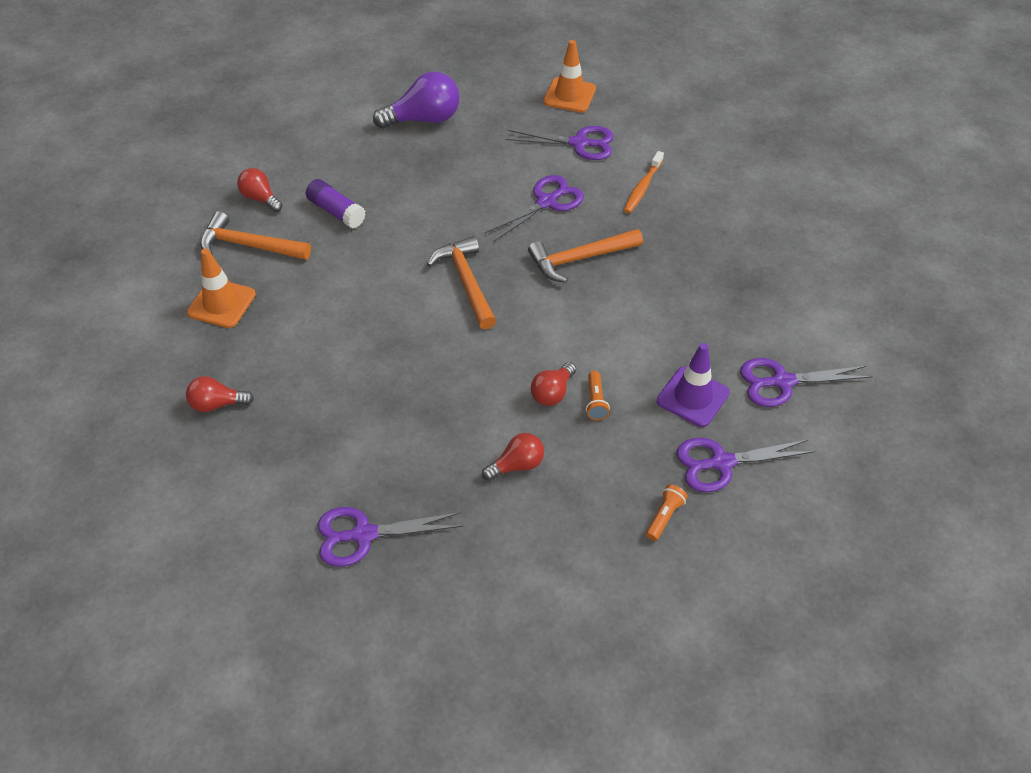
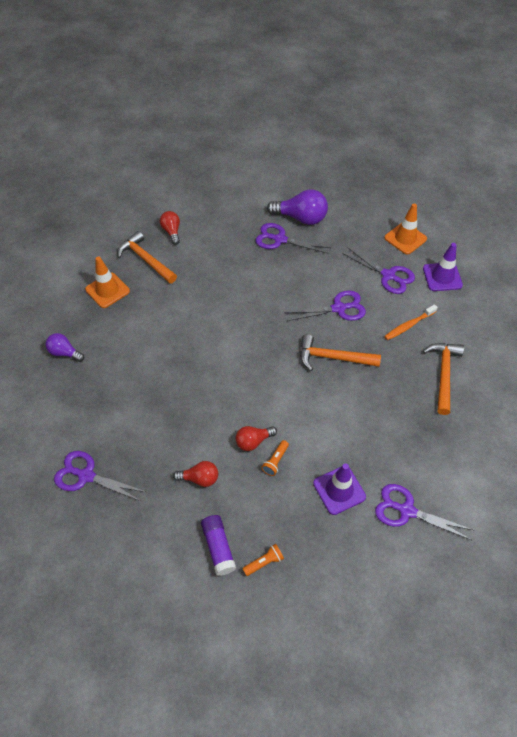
camera: 30 degrees right, 5 degrees up
red light bulb [186,376,254,412] -> purple light bulb [45,333,84,362]
purple glue stick [306,179,366,228] -> purple glue stick moved to [201,515,236,576]
orange hammer [427,236,496,330] -> orange hammer moved to [423,343,464,415]
purple scissors [676,438,815,492] -> purple scissors moved to [255,223,331,254]
none -> purple traffic cone [423,243,463,291]

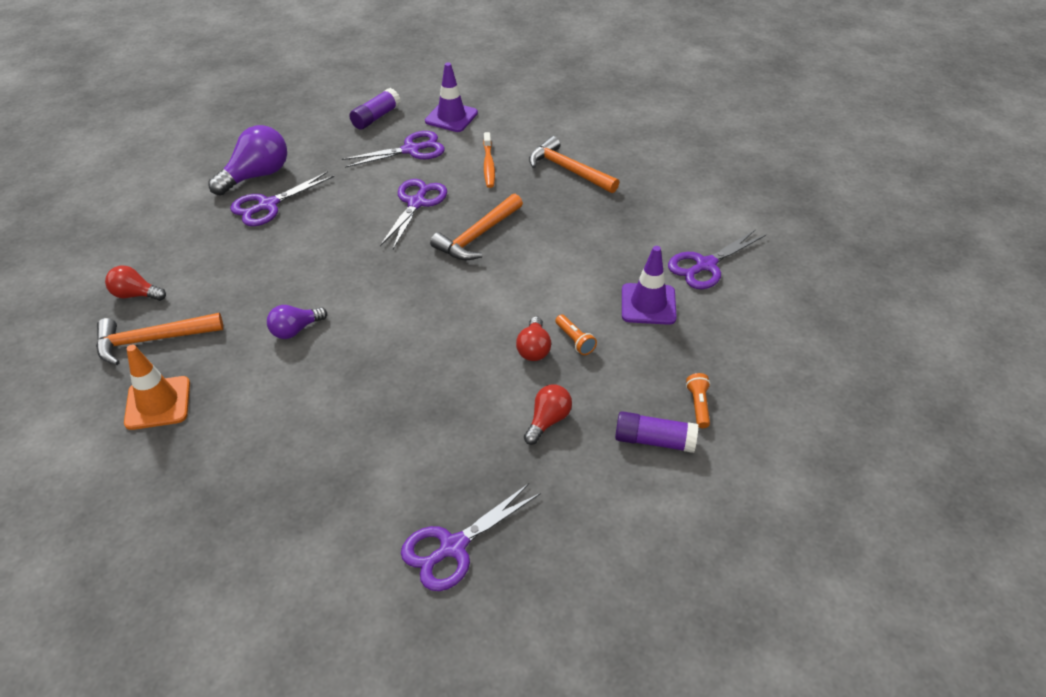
camera: 60 degrees left, 10 degrees down
purple light bulb [45,333,84,362] -> purple light bulb moved to [267,305,327,339]
orange traffic cone [385,204,427,255] -> purple glue stick [349,88,401,130]

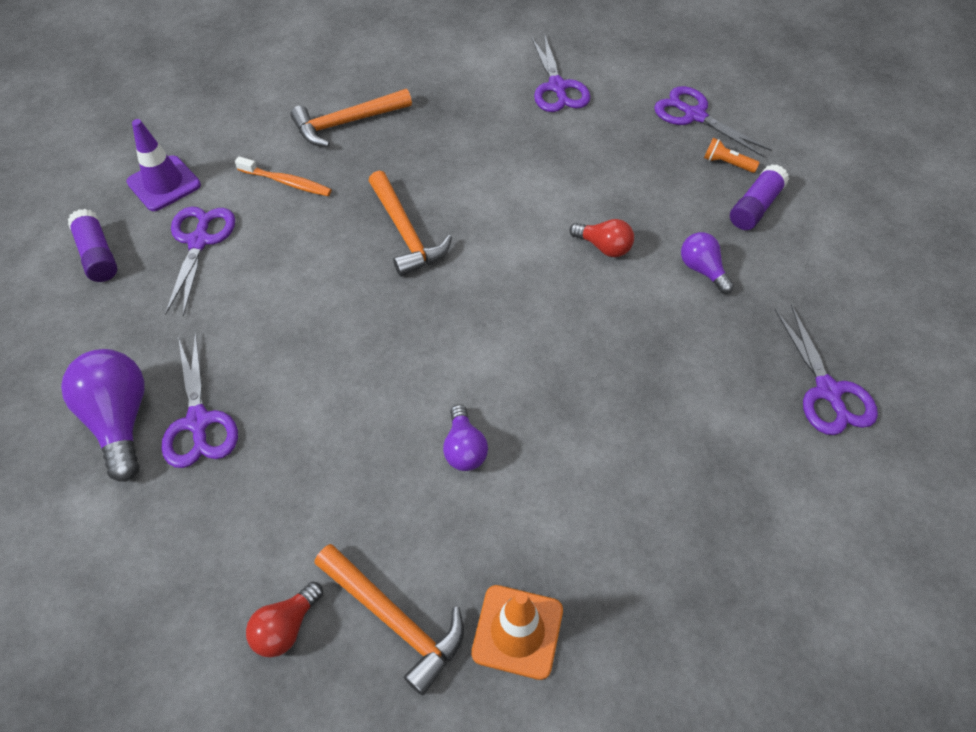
camera: 65 degrees left, 10 degrees up
orange hammer [96,313,223,365] -> orange hammer turned 60 degrees counterclockwise [314,544,464,696]
purple scissors [380,179,447,249] -> purple scissors moved to [654,86,772,157]
red light bulb [524,385,572,445] -> purple light bulb [681,232,734,294]
orange flashlight [555,315,597,355] -> none
purple traffic cone [622,246,677,325] -> none

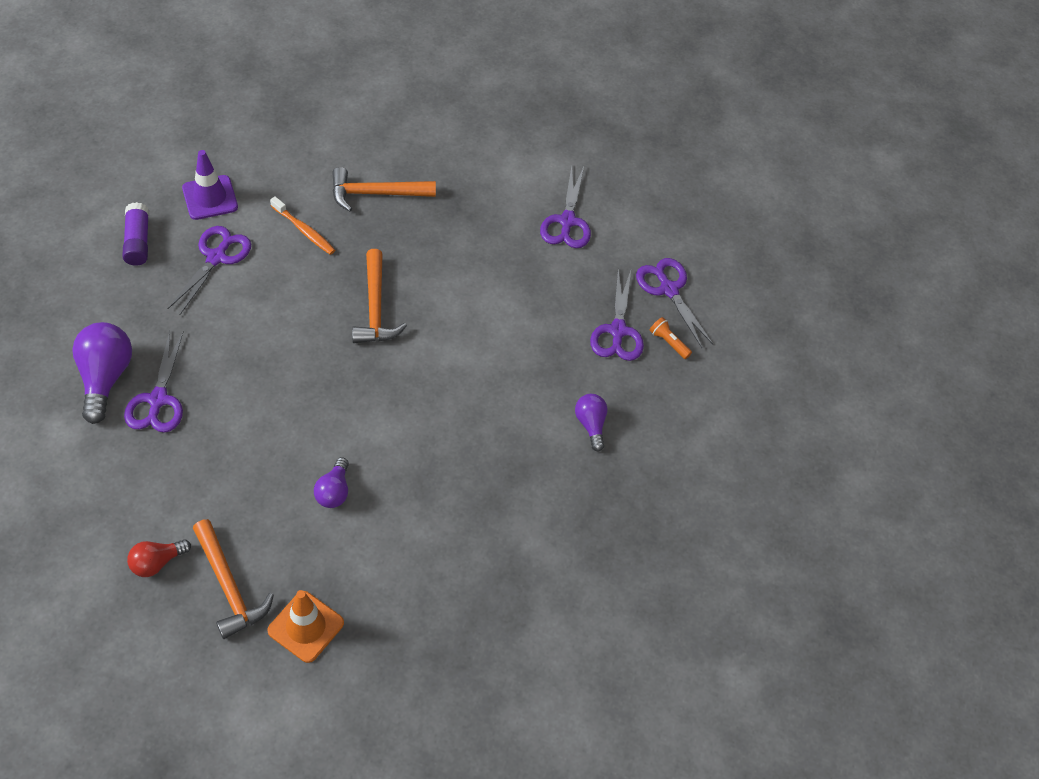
camera: 15 degrees right, 0 degrees up
red light bulb [569,219,634,257] -> none
purple glue stick [730,164,789,230] -> none
purple scissors [775,304,878,435] -> purple scissors moved to [590,269,644,361]

